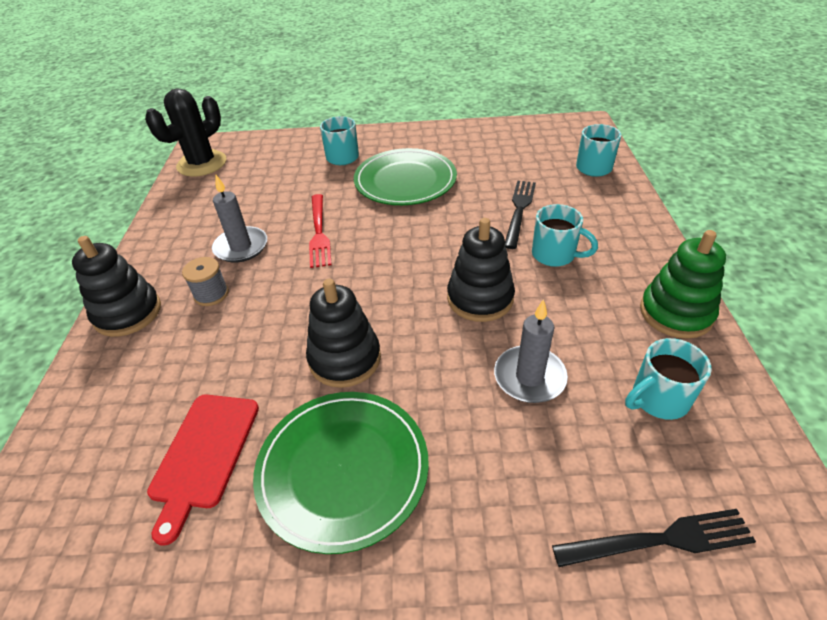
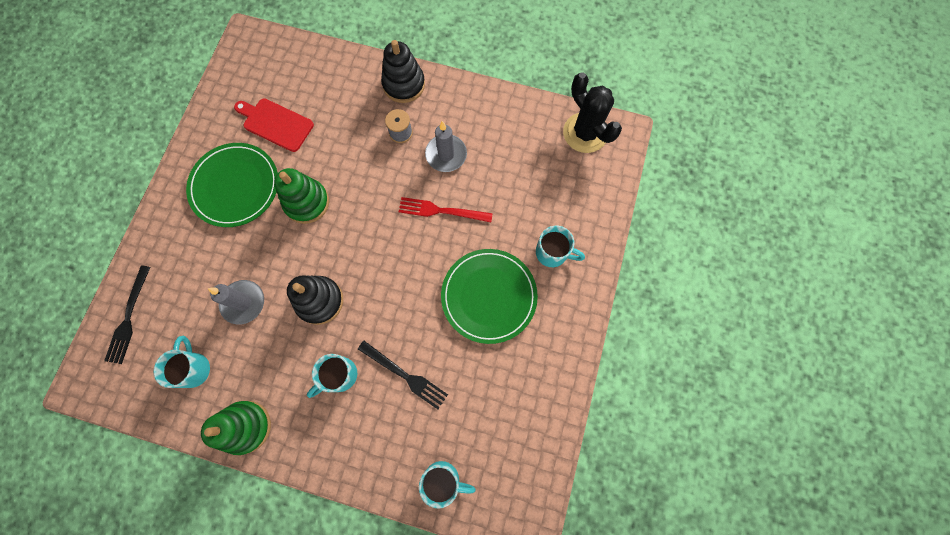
camera: 105 degrees right, 30 degrees up
black stacking toy [306,279,381,388] -> green stacking toy [274,168,329,224]

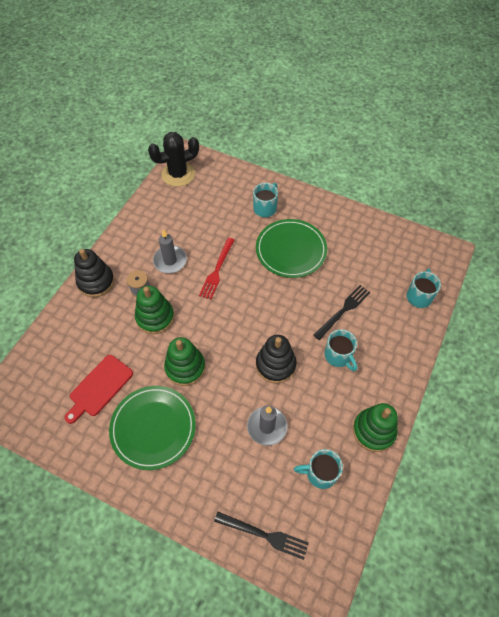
camera: 80 degrees left, 15 degrees down
none -> green stacking toy [135,286,174,334]

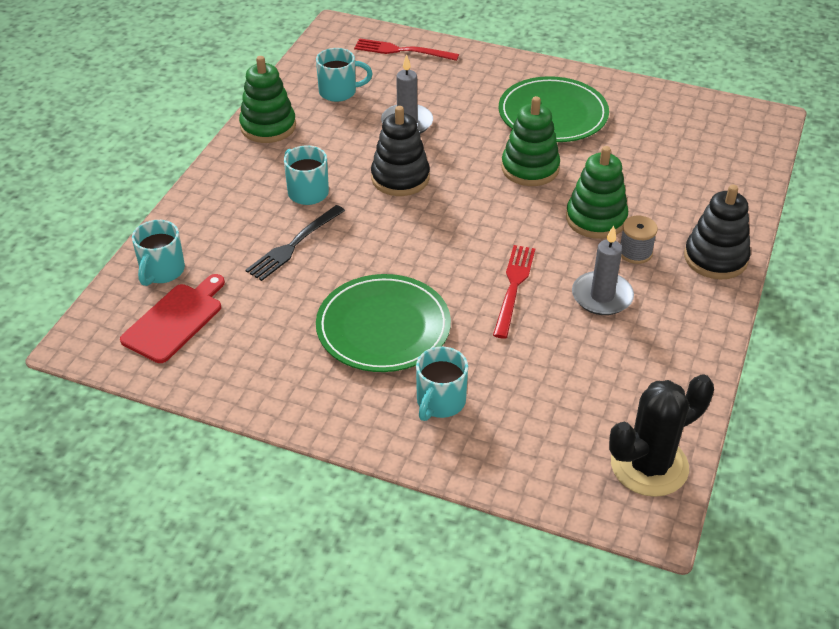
camera: 175 degrees right, 15 degrees down
red cutting board [65,355,133,424] -> red cutting board moved to [120,274,225,363]
black fork [214,512,309,560] -> red fork [354,38,459,61]

